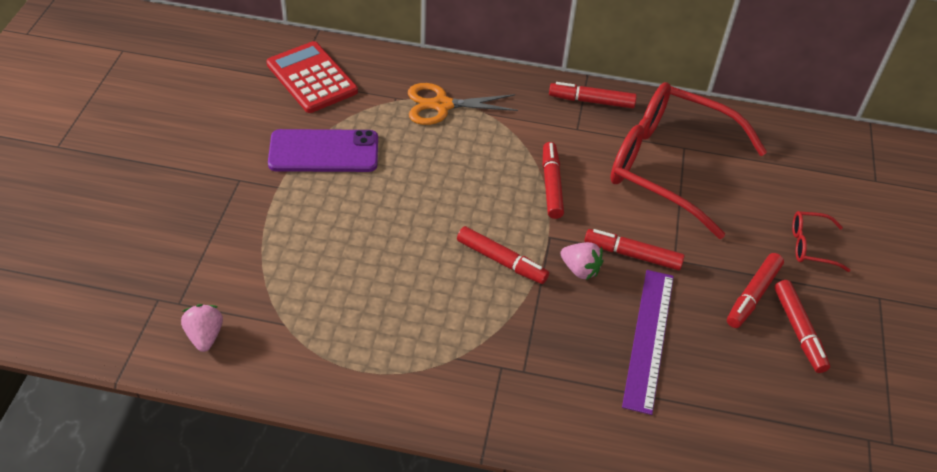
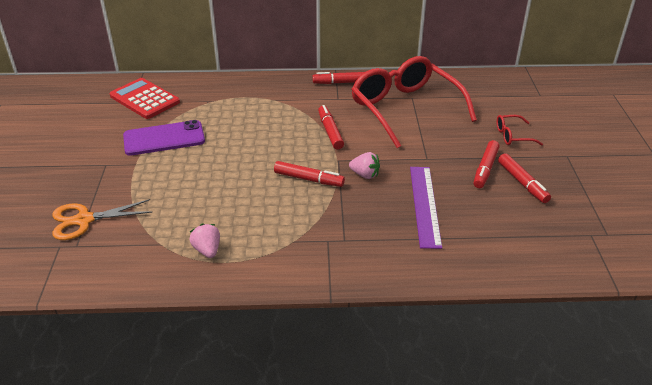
camera: 10 degrees left, 10 degrees down
pink strawberry [181,304,223,352] -> pink strawberry moved to [190,224,220,258]
orange scissors [408,83,518,125] -> orange scissors moved to [52,199,152,240]
red marker [584,229,685,270] -> none
red glasses [610,82,767,239] -> red glasses turned 45 degrees clockwise [351,56,477,148]

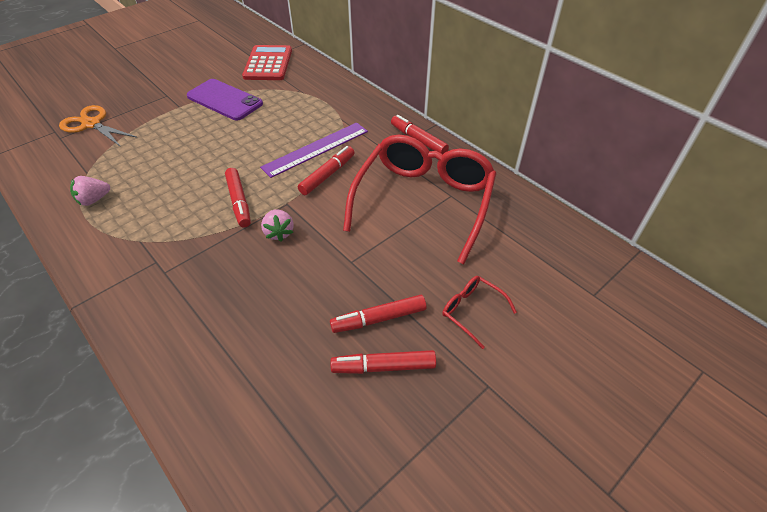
camera: 50 degrees right, 10 degrees up
pink strawberry [190,224,220,258] -> pink strawberry turned 150 degrees counterclockwise [70,176,110,206]
purple ruler [410,167,442,249] -> purple ruler moved to [260,122,368,178]
red marker [498,153,551,203] -> red marker turned 60 degrees clockwise [330,350,436,374]

